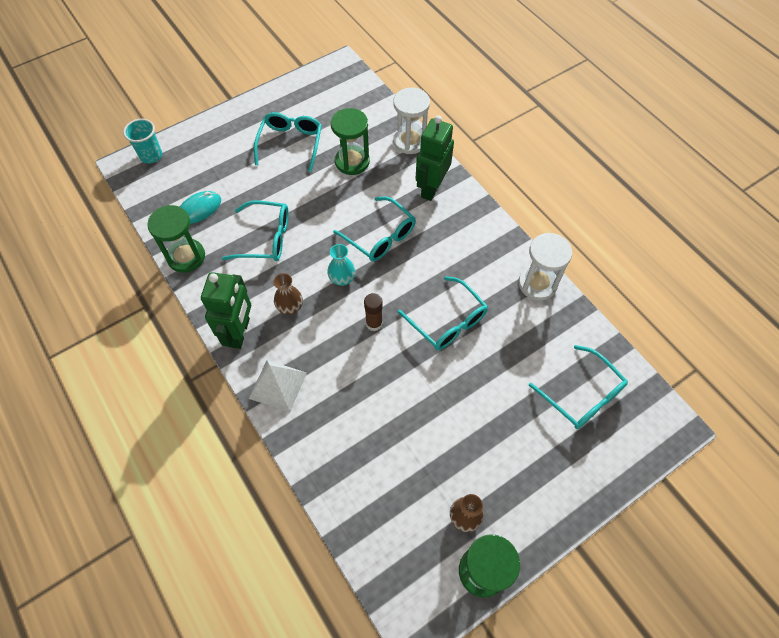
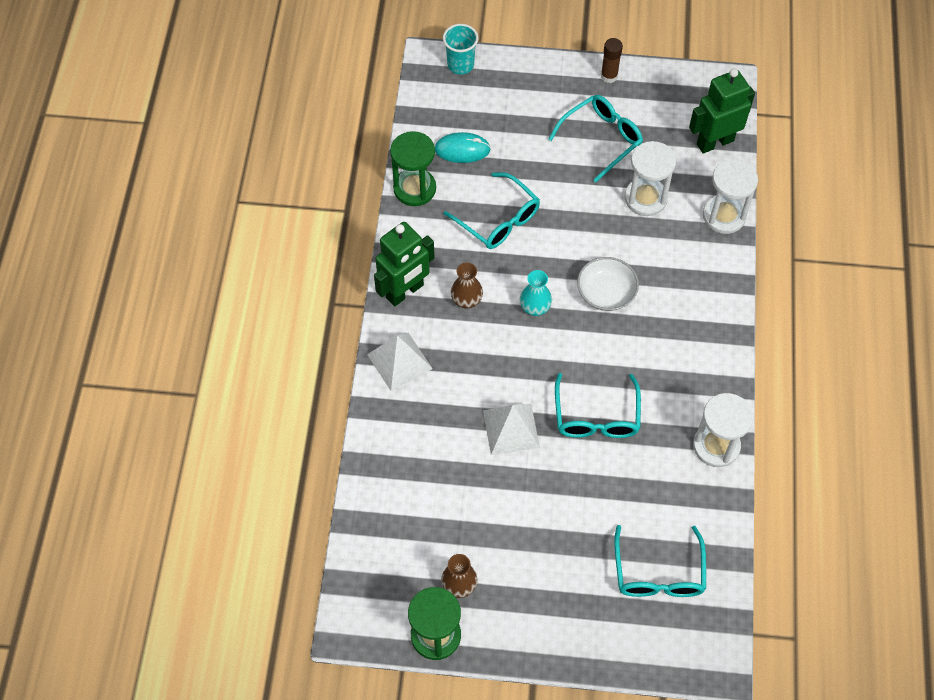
camera: 40 degrees right, 0 degrees up
green hourglass [331,108,370,175] -> white hourglass [625,141,676,216]
turquoise glasses [333,196,416,261] -> white bowl [577,257,639,311]
brown glue stick [364,293,383,331] -> brown glue stick moved to [601,38,623,83]
green robot [416,115,454,201] -> green robot moved to [689,68,755,154]
none -> white pyramid [483,404,540,455]

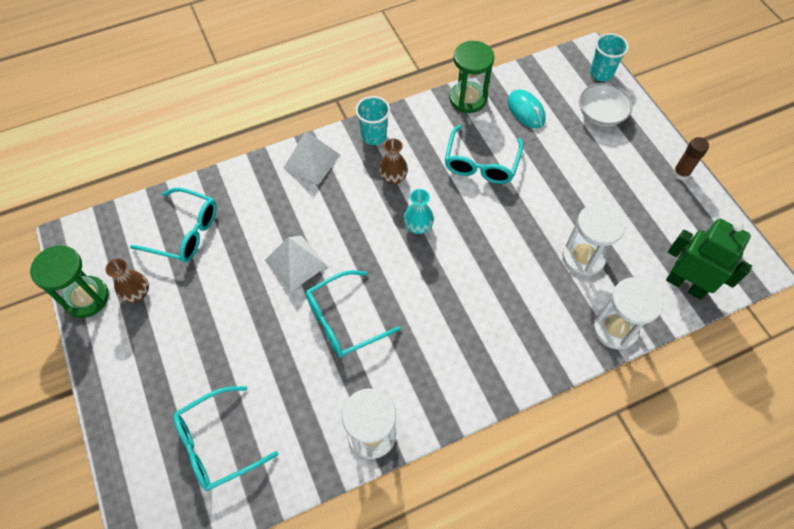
camera: 60 degrees right, 0 degrees up
green robot [374,222,435,306] -> turquoise cup [355,96,390,145]
turquoise glasses [548,95,643,182] -> turquoise glasses moved to [130,188,217,262]
white bowl [577,257,639,311] -> white bowl moved to [579,83,633,127]

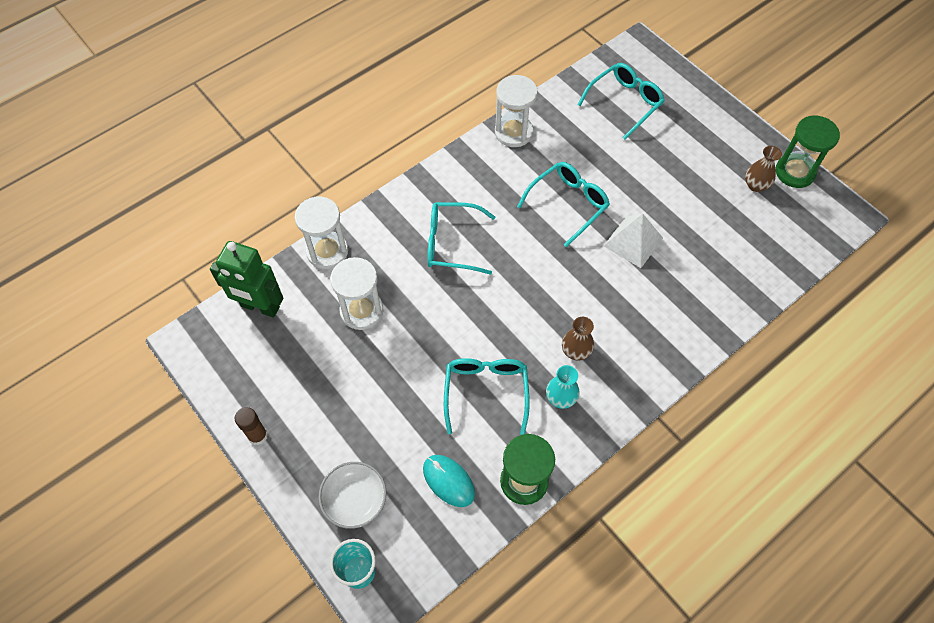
camera: 165 degrees right, 0 degrees up
turquoise glasses [130,188,217,262] -> turquoise glasses moved to [427,202,495,275]
white pyramid [283,131,340,185] -> none
turquoise cup [355,96,390,145] -> none
turquoise vase [403,189,434,234] -> turquoise vase moved to [546,365,580,409]

